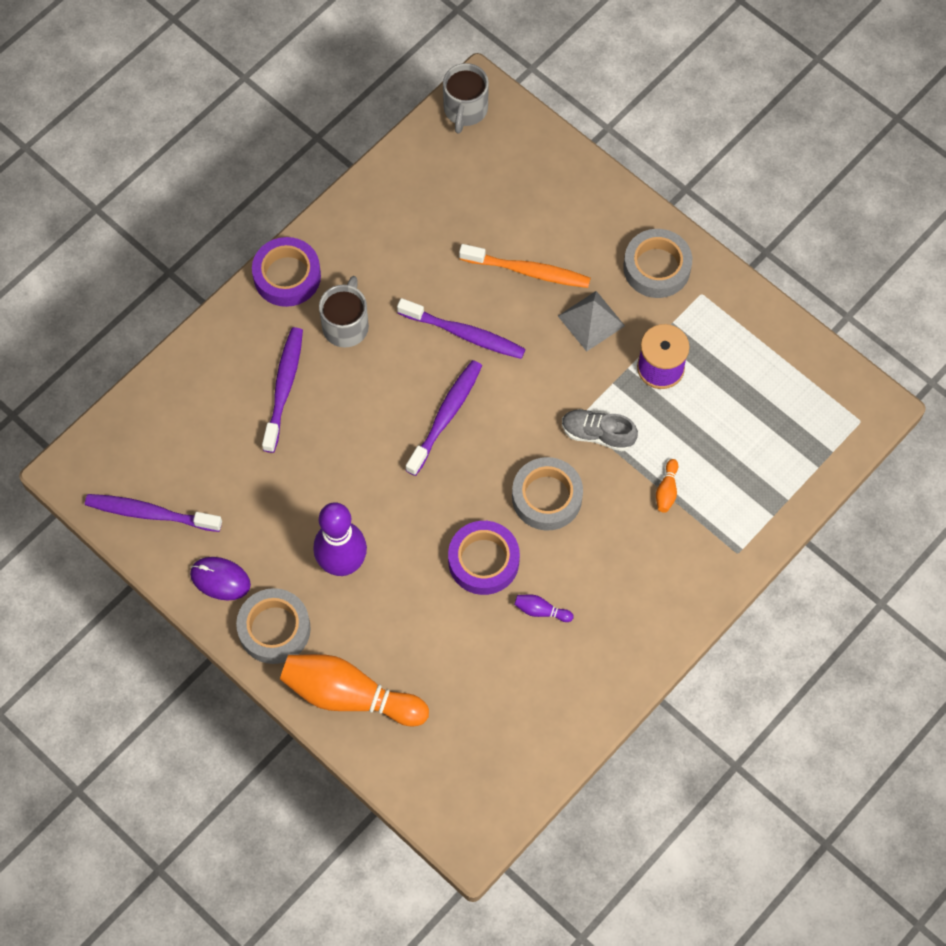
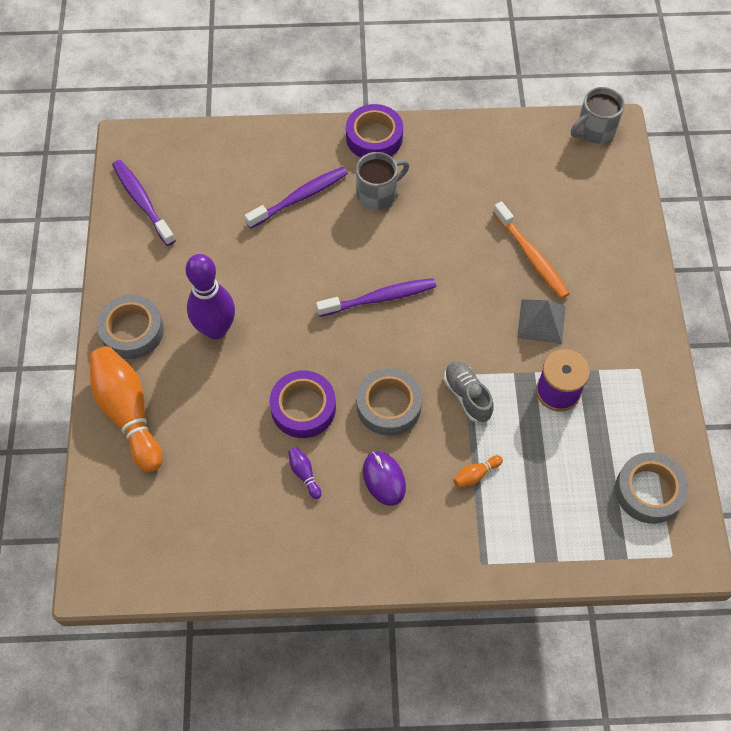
camera: 45 degrees right, 5 degrees down
purple mouse [190,557,251,601] -> purple mouse moved to [363,451,406,506]
purple toothbrush [397,298,526,359] -> none
grey tape [623,229,692,298] -> grey tape moved to [615,452,688,524]

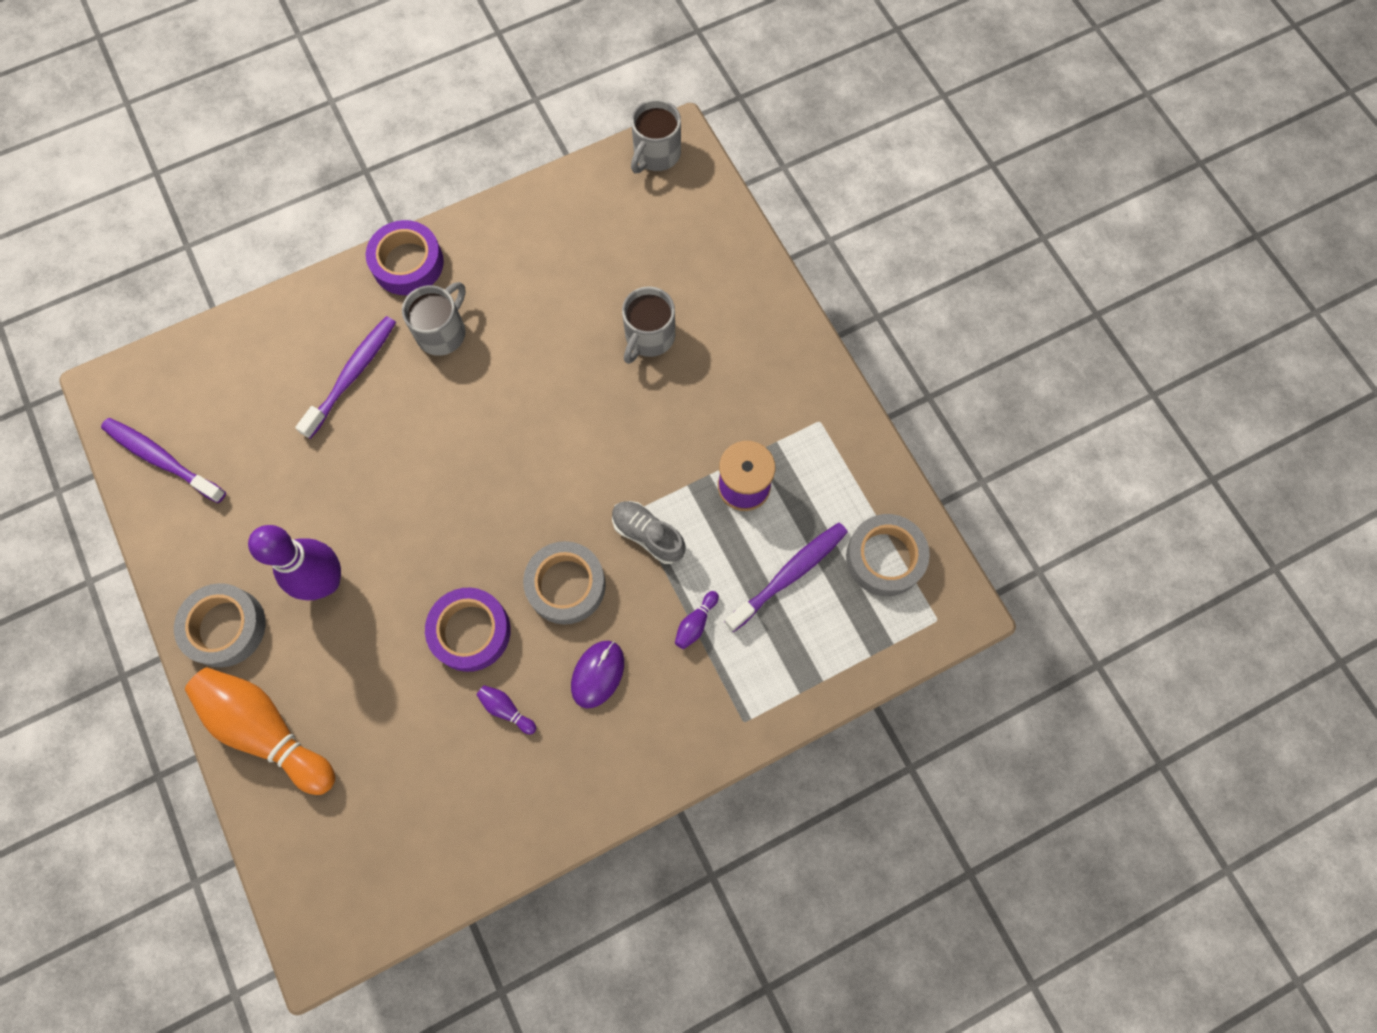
camera: 25 degrees left, 10 degrees up
purple toothbrush [316,278,436,317] -> purple toothbrush moved to [725,522,848,632]
purple mouse [363,451,406,506] -> purple mouse turned 75 degrees clockwise [571,641,624,708]
orange bowling pin [453,455,503,488] -> purple bowling pin [675,591,719,649]
orange toothbrush [493,201,570,299] -> grey mug [622,286,675,364]
grey pyramid [517,300,566,344] -> none

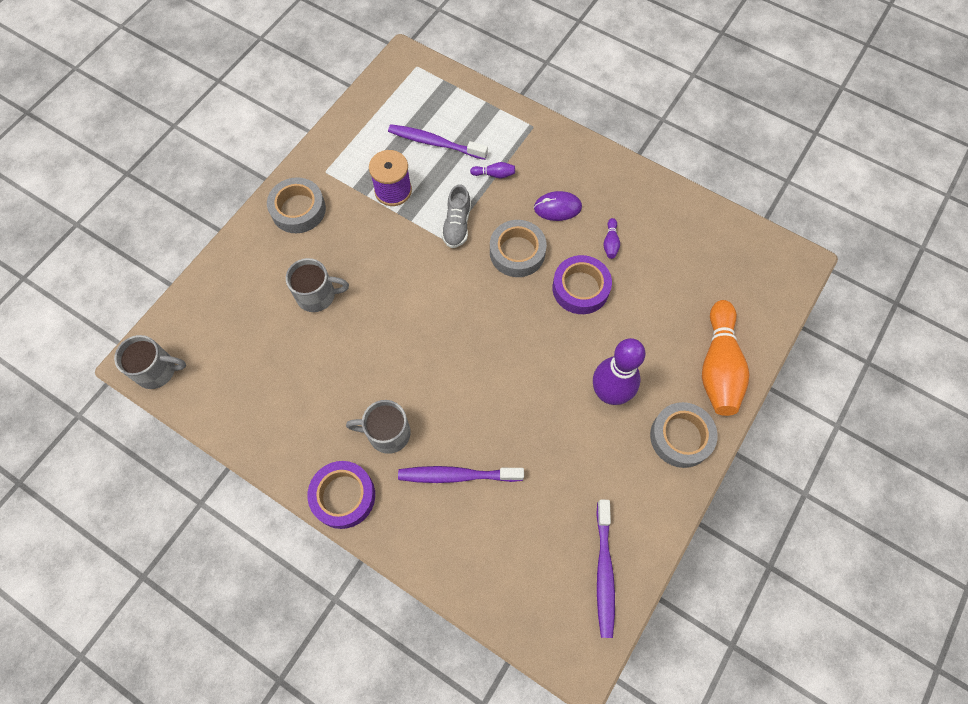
camera: 120 degrees left, 5 degrees down
grey tape [846,514,930,596] -> grey tape moved to [267,177,326,233]

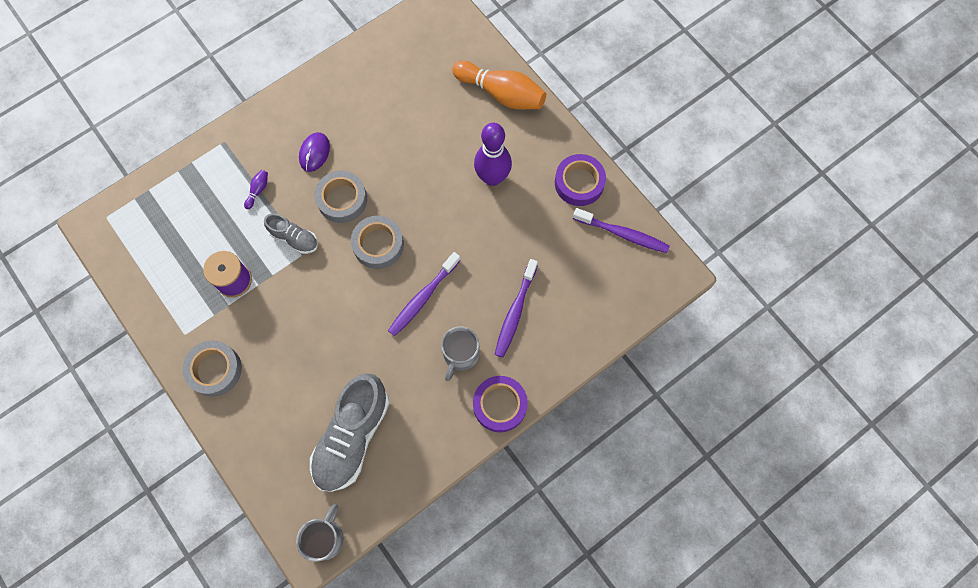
camera: 70 degrees left, 5 degrees up
grey mug [286,258,349,312] -> none
purple toothbrush [388,124,488,160] -> purple toothbrush moved to [388,252,461,336]
purple tape [552,255,612,314] -> purple tape moved to [555,154,606,206]
purple bowling pin [603,218,620,259] -> none
grey tape [650,402,718,468] -> grey tape moved to [351,216,404,269]
none -> grey shoe [310,373,390,492]

